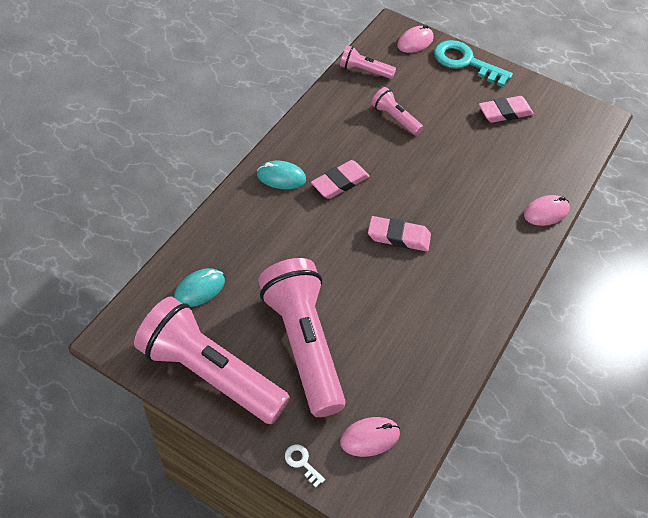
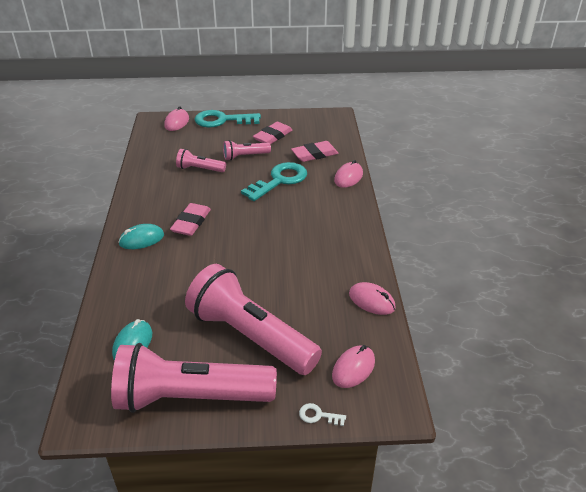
camera: 30 degrees left, 15 degrees down
pink flashlight [340,45,396,79] -> pink flashlight moved to [223,140,271,160]
pink eraser [368,216,431,251] -> pink eraser moved to [291,141,339,162]
none -> turquoise key [241,162,307,201]
none -> pink mouse [349,282,396,315]

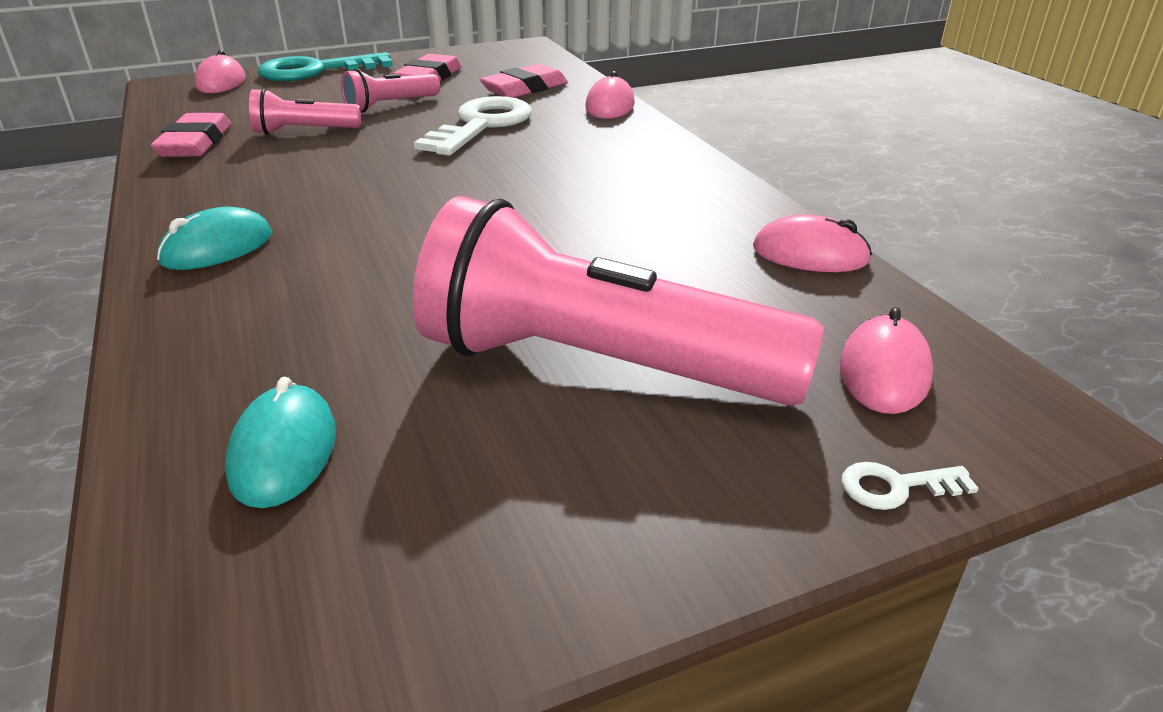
camera: 20 degrees left, 5 degrees down
pink flashlight [111,343,277,413] -> none
pink eraser [170,203,211,236] -> pink eraser moved to [151,113,231,157]
turquoise key [241,162,307,201] -> white key [414,96,532,156]

